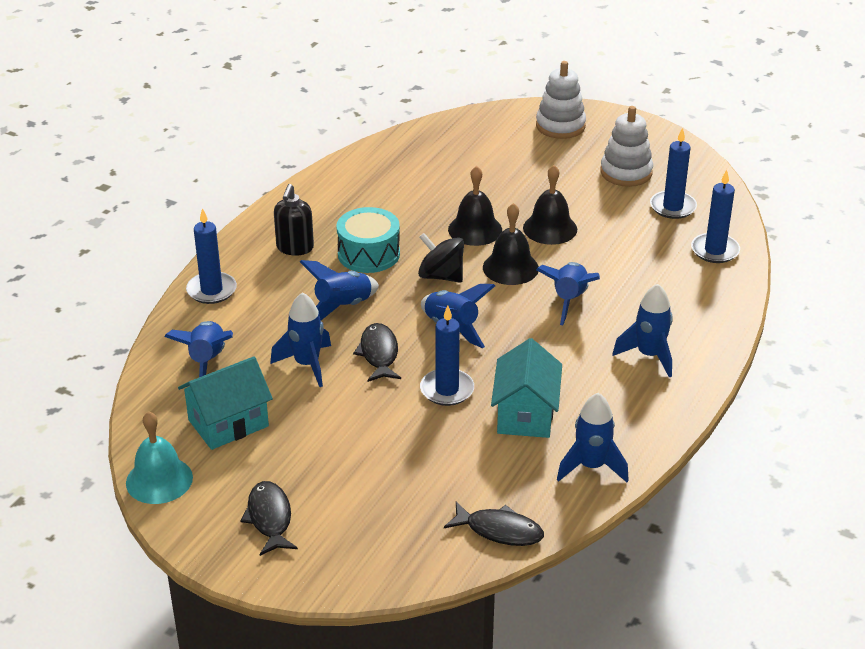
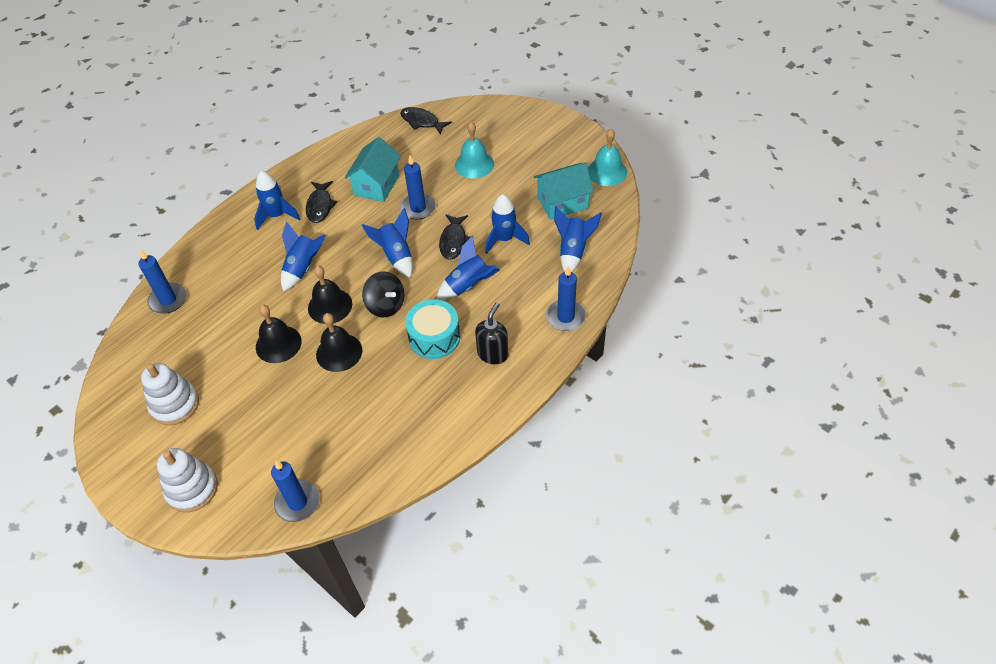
camera: 165 degrees left, 15 degrees up
black fish [241,481,298,556] -> black fish moved to [306,181,337,223]
blue rocket [557,393,629,482] -> none
blue candle [650,127,697,219] -> blue candle moved to [271,460,320,522]
none -> turquoise bell [455,122,494,179]

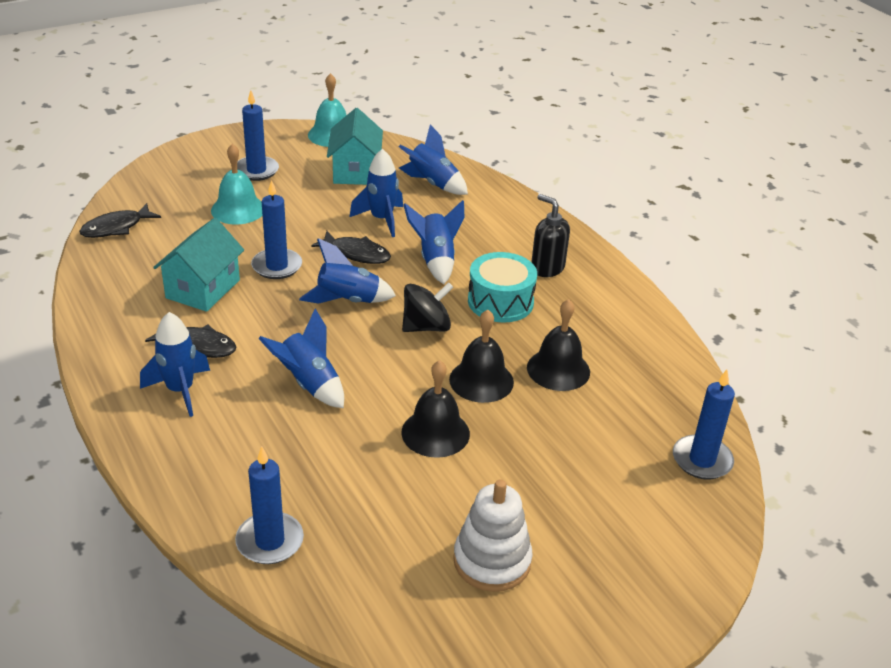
camera: 75 degrees left, 15 degrees down
white stacking toy [157,448,218,512] -> none
black bell [308,266,352,324] -> black bell moved to [527,299,590,391]
turquoise house [344,137,401,202] -> turquoise house turned 75 degrees clockwise [153,218,244,312]
blue candle [546,266,586,331] -> blue candle moved to [237,90,279,181]

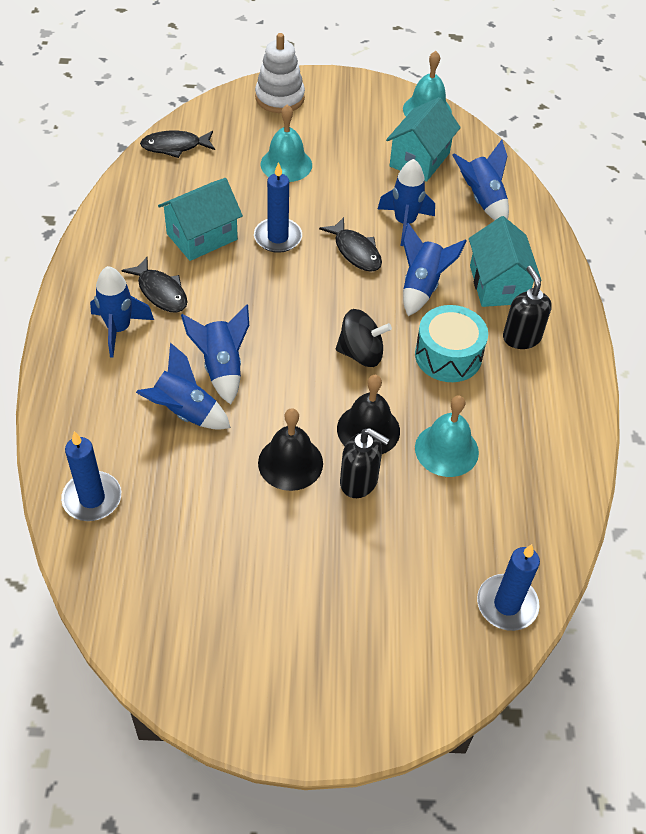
camera: 30 degrees right, 15 degrees up
blue candle [237,90,279,181] -> none
blue rocket [299,238,396,304] -> blue rocket moved to [136,343,231,430]
white stacking toy [453,479,533,592] -> white stacking toy moved to [255,33,305,113]
black bell [527,299,590,391] -> turquoise bell [415,395,479,477]
none -> black soap dispenser [340,428,390,498]
none -> turquoise house [469,216,542,307]

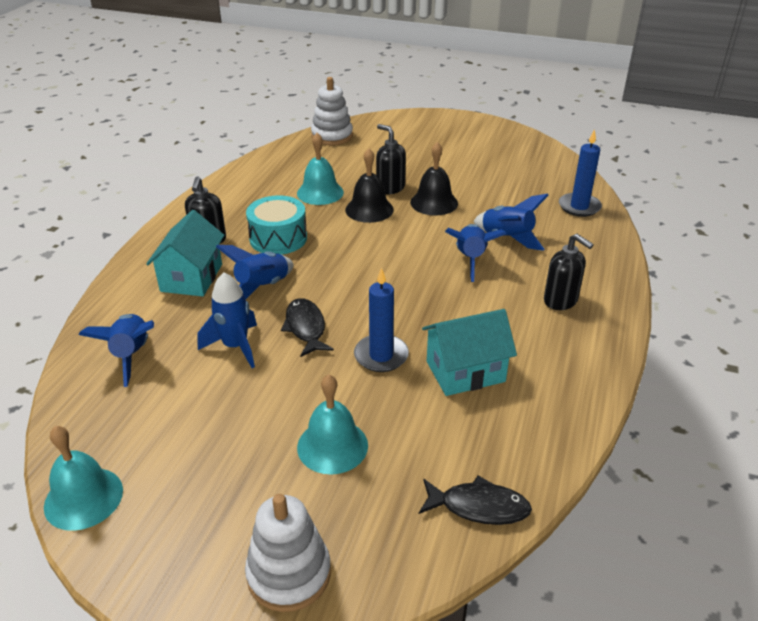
camera: 160 degrees left, 15 degrees down
blue rocket [90,266,154,358] -> black soap dispenser [544,234,594,310]
black fish [121,257,187,313] -> none
black spinning top [336,309,392,367] -> none
turquoise house [386,97,461,182] -> none
blue candle [477,544,540,631] -> white stacking toy [311,77,353,145]

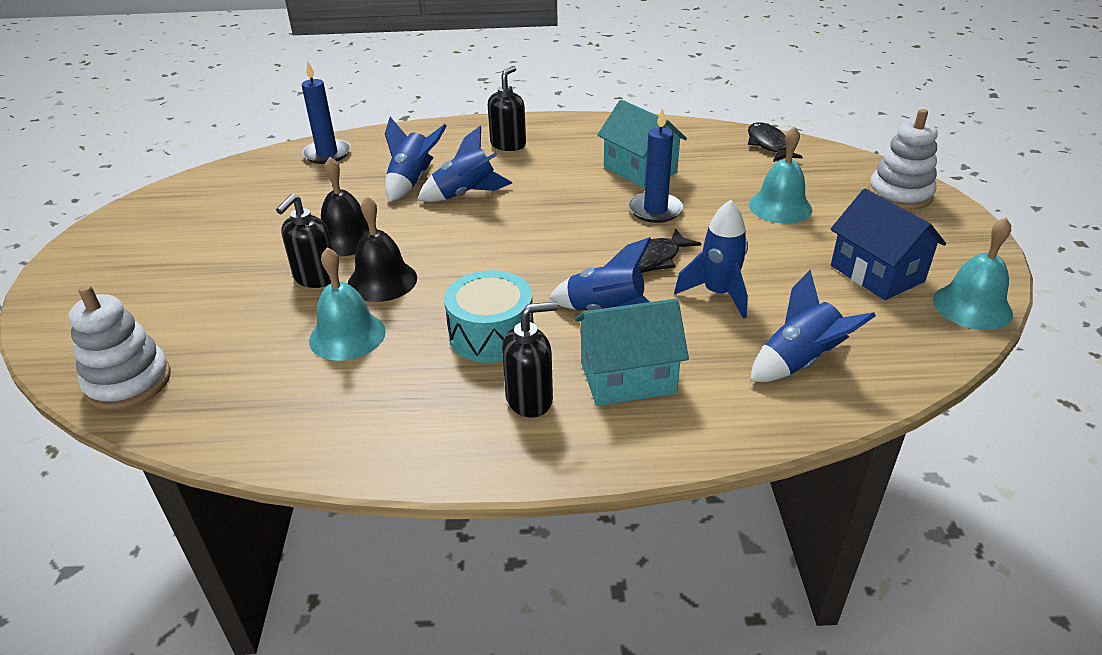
camera: 110 degrees left, 0 degrees up
none -> blue house [831,189,946,300]

